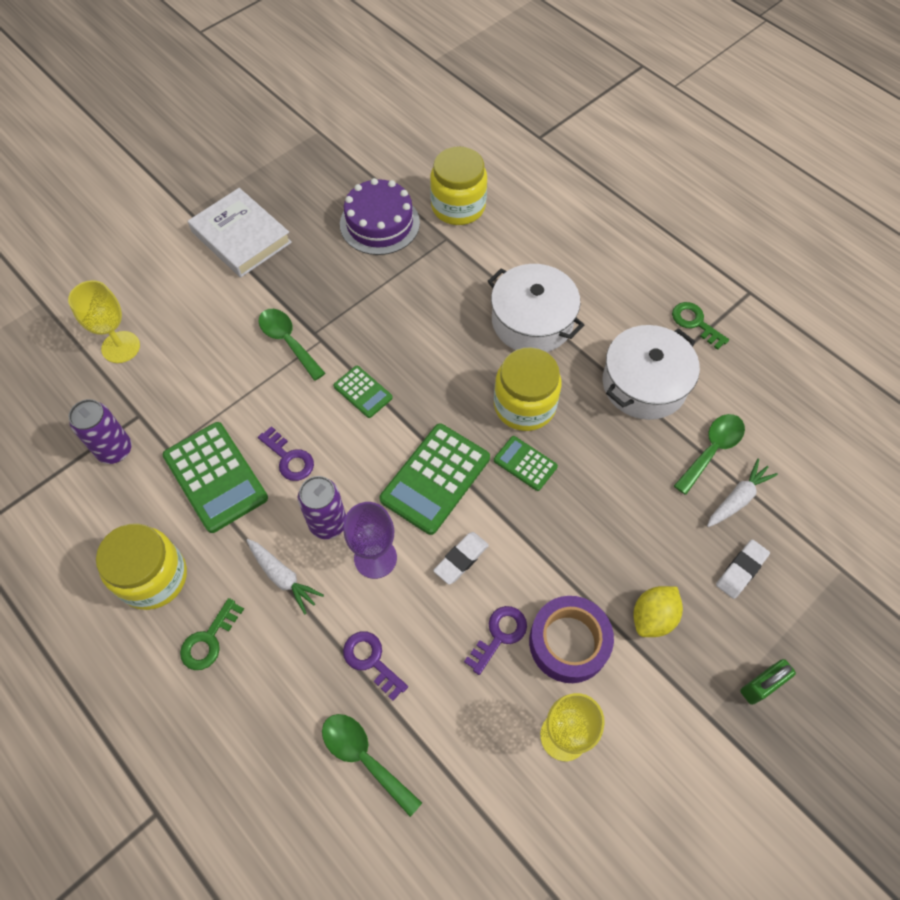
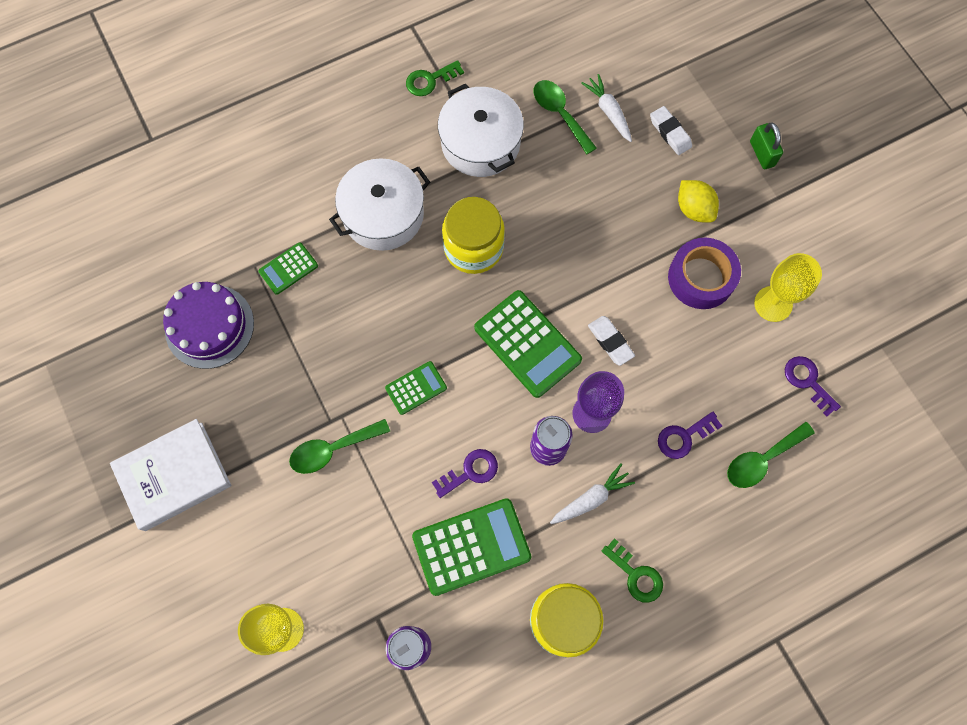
camera: 75 degrees left, 10 degrees up
yellow jar [430,146,487,225] -> none
purple key [464,606,527,675] -> purple key moved to [785,356,841,416]
green calculator [494,436,558,491] -> green calculator moved to [258,242,318,295]

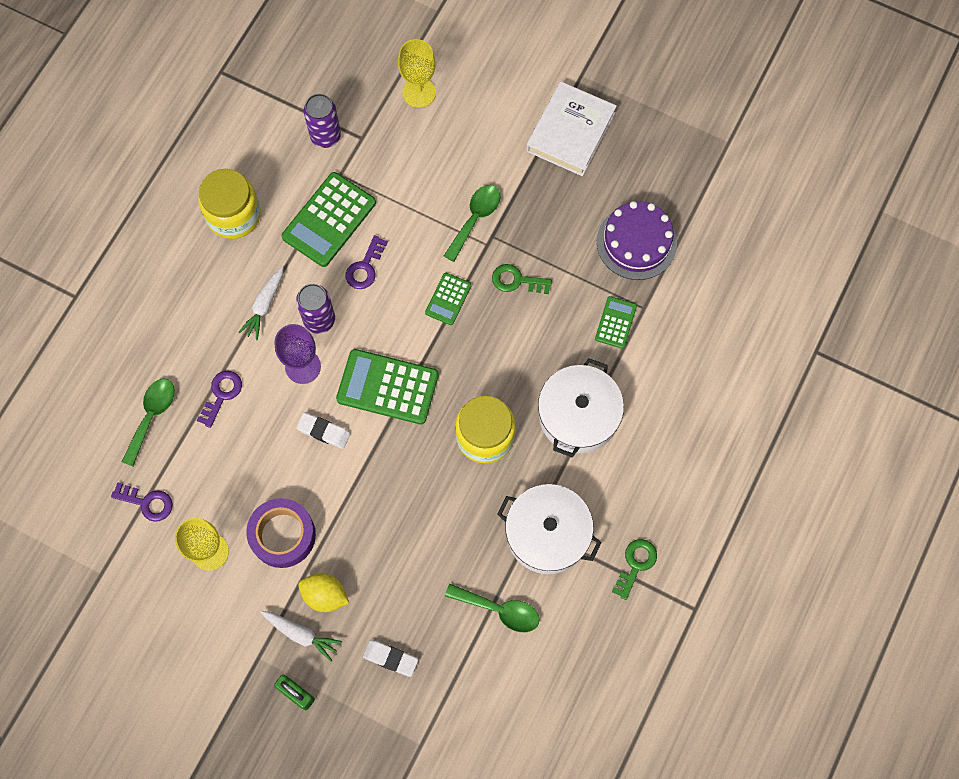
camera: 145 degrees right, 0 degrees up
white carrot [581,74,632,142] -> white carrot moved to [260,611,342,662]
green key [602,538,663,603] -> green key moved to [492,264,552,294]

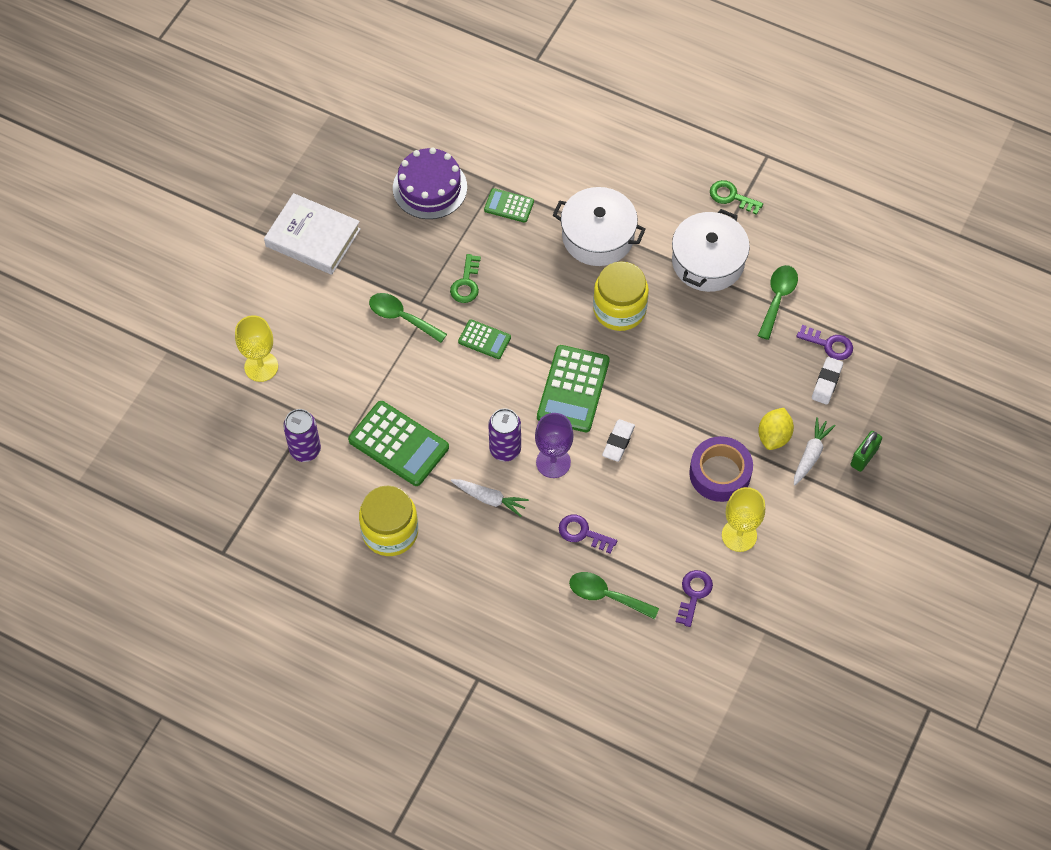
camera: 90 degrees left, 10 degrees down
purple key [346,235,388,289] -> purple key moved to [796,325,853,360]

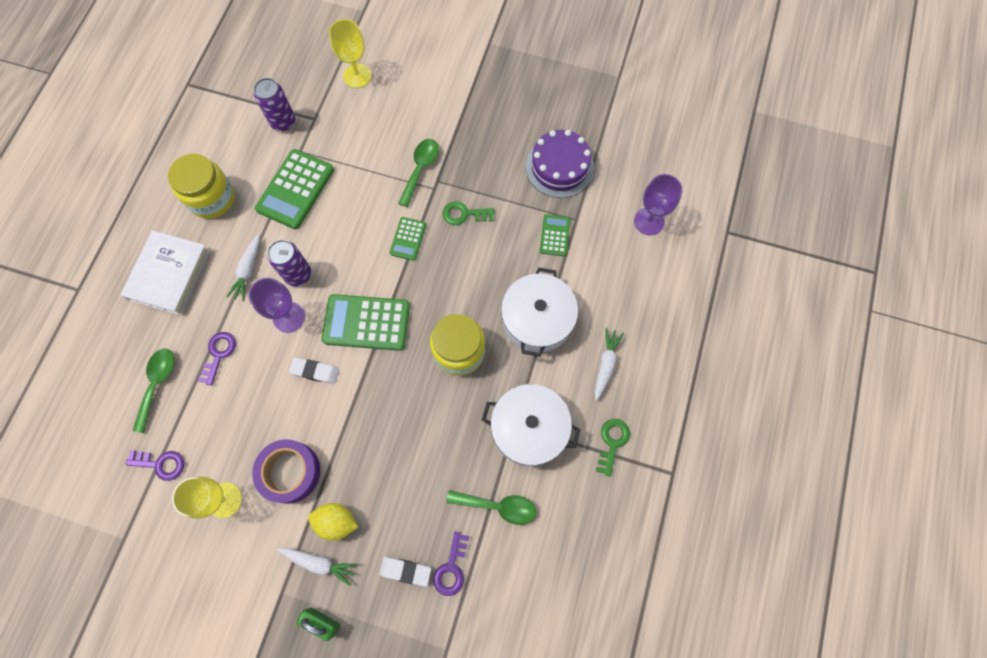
camera: 80 degrees right, 10 degrees up
white book [264,193,361,275] -> white book moved to [121,230,210,315]
none -> white carrot [595,328,624,401]
none -> purple goblet [634,174,682,235]

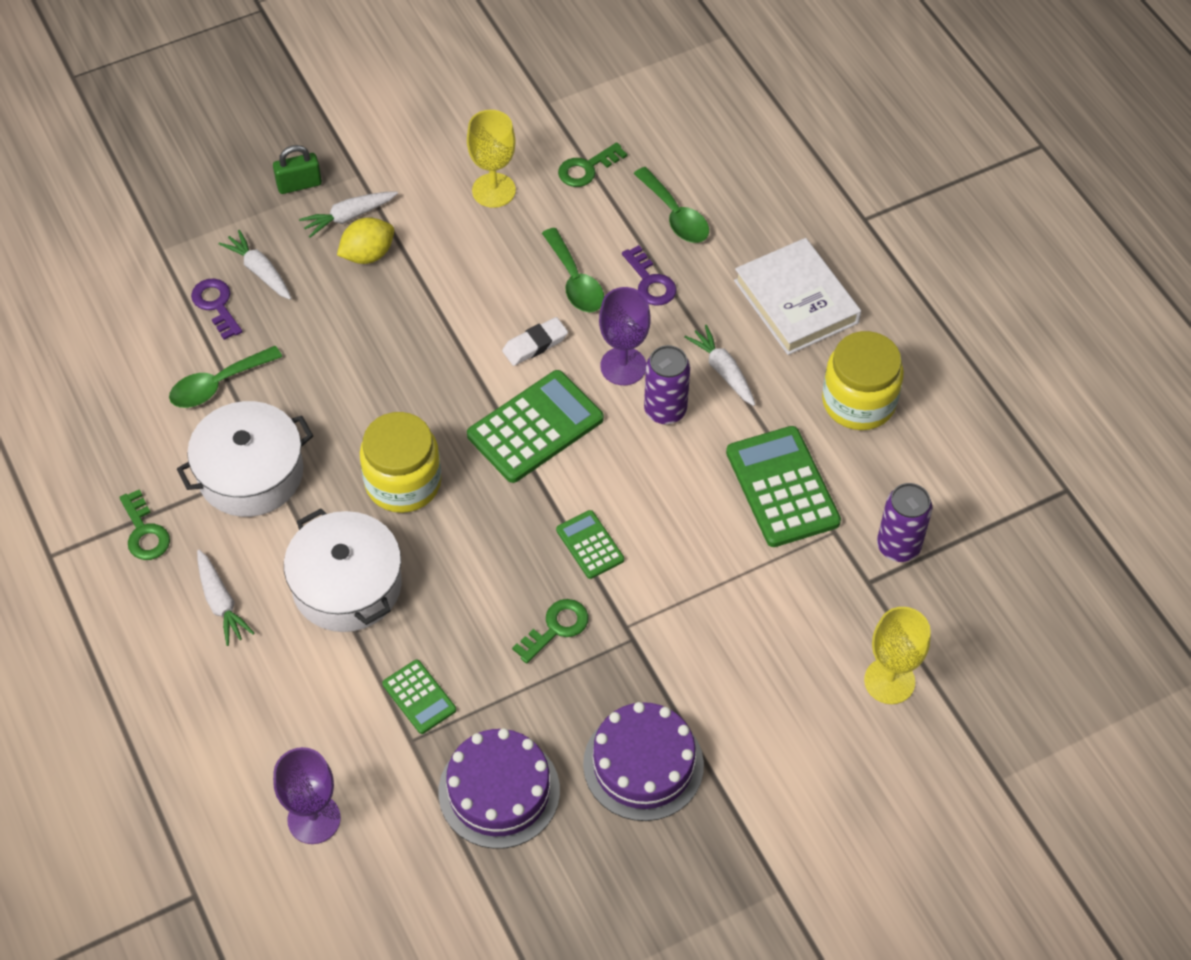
camera: 135 degrees right, 15 degrees down
purple key [125,450,184,481] -> green key [558,142,627,187]
purple tape [252,439,320,504] -> none
white eraser [380,556,431,587] -> white carrot [218,230,291,300]
green spoon [398,139,439,207] -> green spoon moved to [542,228,604,312]
none -> purple cake [583,702,704,821]

